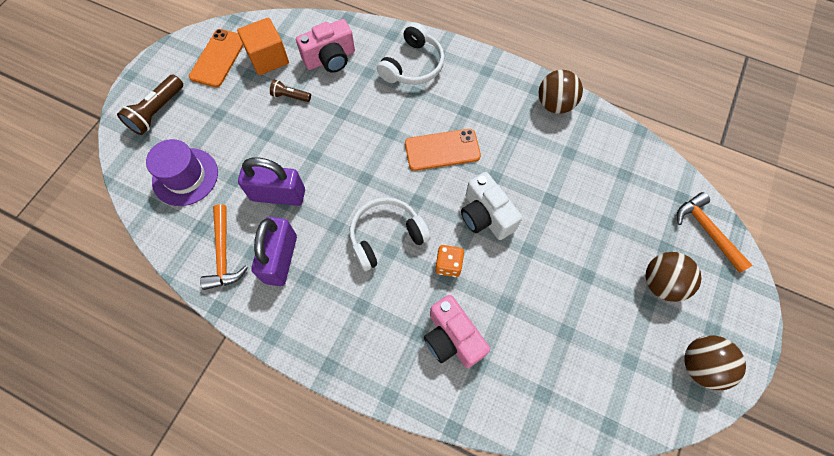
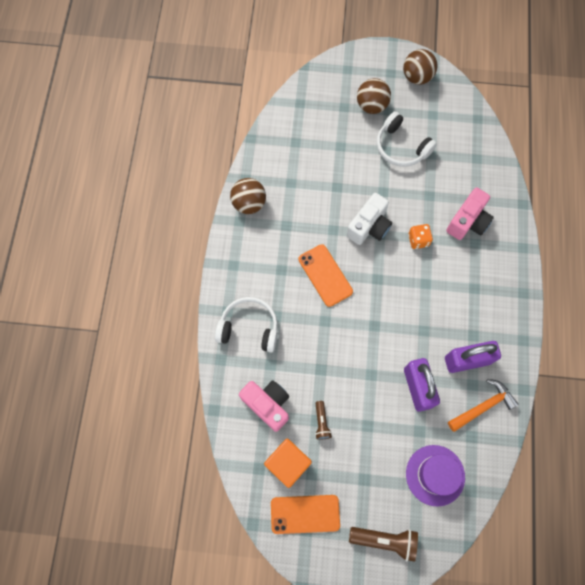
camera: 110 degrees left, 5 degrees up
white headphones [350,197,431,271] -> white headphones moved to [377,111,437,167]
orange hammer [677,192,752,273] -> none

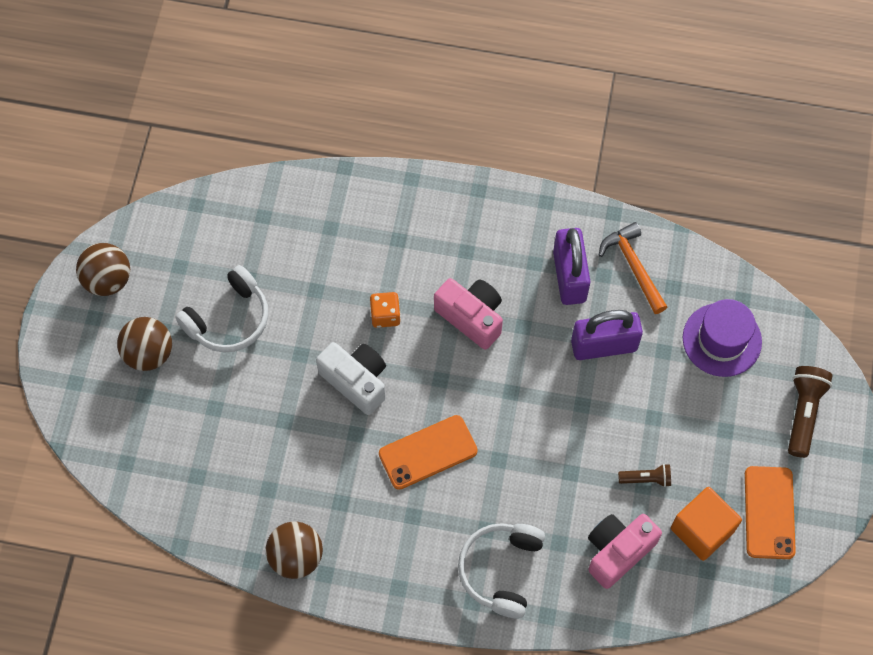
camera: 85 degrees left, 5 degrees down
pink camera [446,188,494,240] -> pink camera moved to [434,278,503,350]

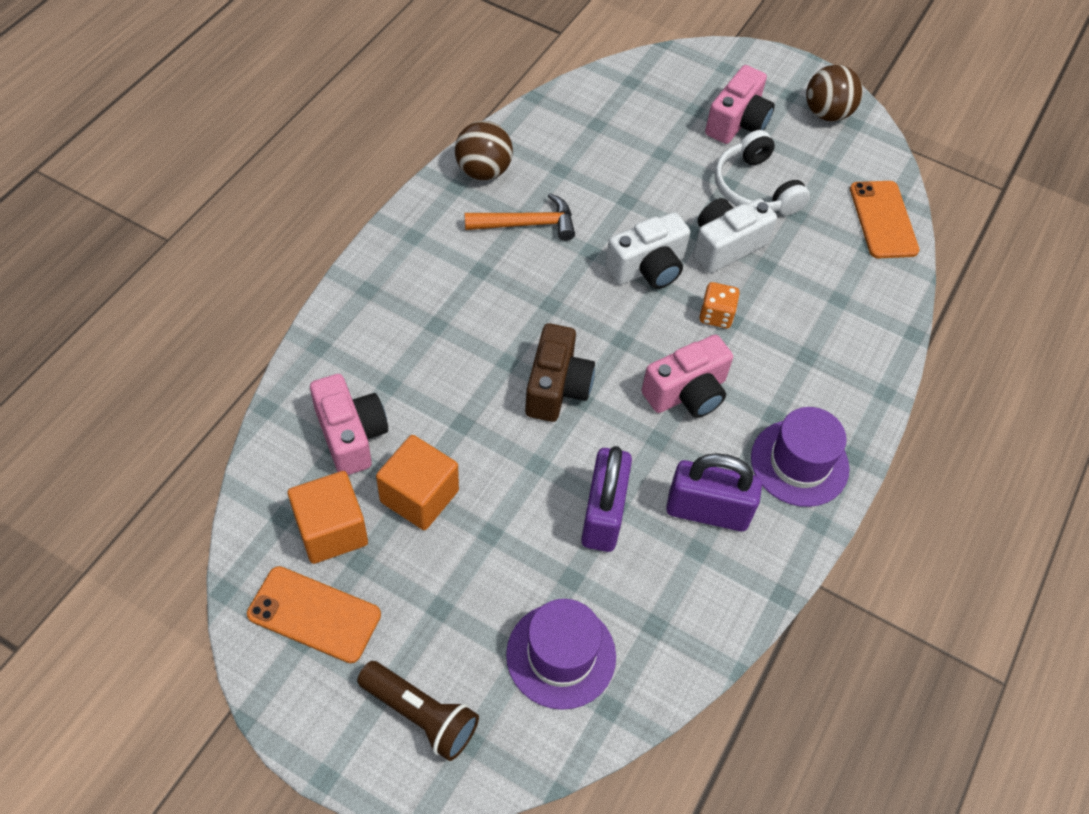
camera: 105 degrees right, 10 degrees down
brown ball [117,317,172,371] -> pink camera [705,65,775,144]
orange phone [379,415,478,490] -> orange phone moved to [850,181,920,258]
white headphones [458,523,545,618] -> none
orange hammer [599,222,667,314] -> orange hammer moved to [465,193,575,241]
brown flashlight [618,464,671,487] -> orange cube [376,435,459,530]
none -> brown camera [525,323,595,422]
none -> white camera [693,198,777,273]
none -> purple hat [751,407,849,507]

